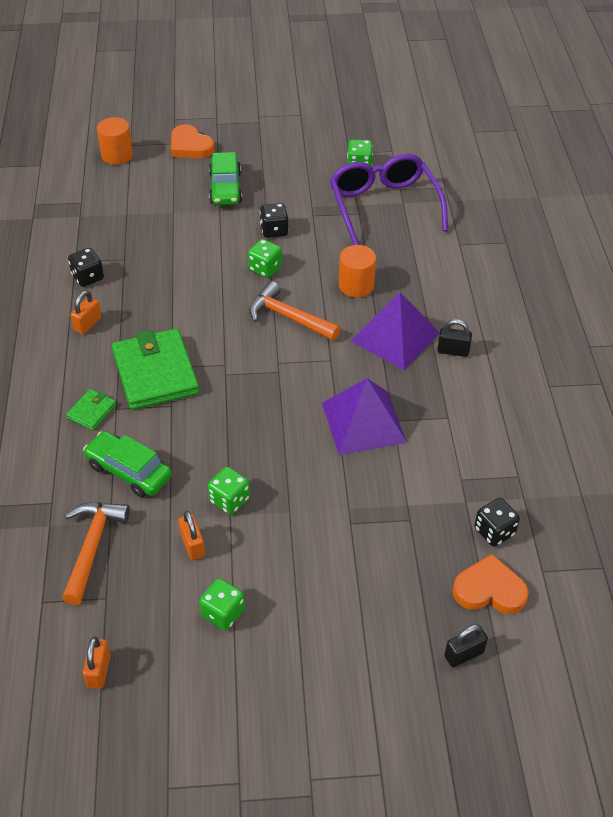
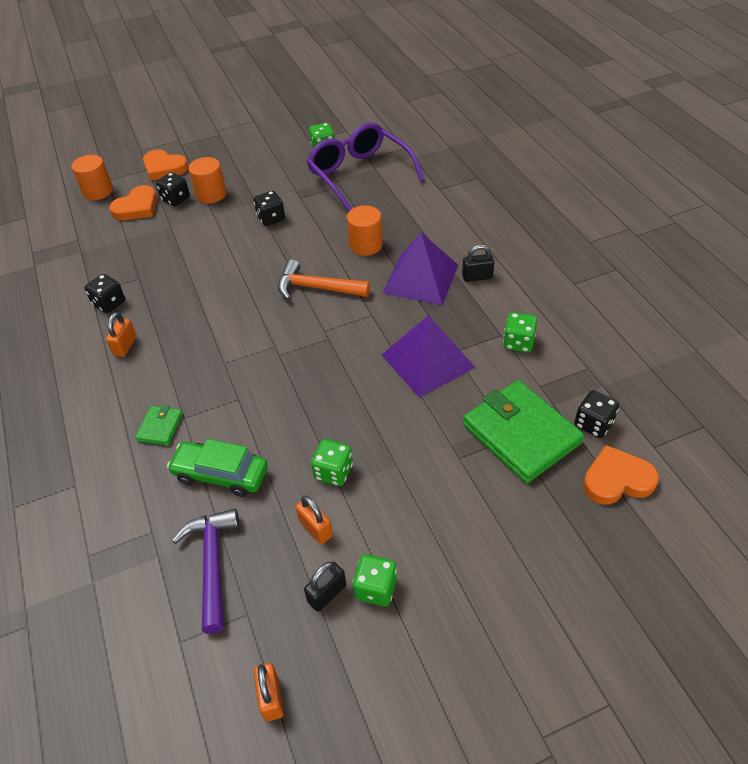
camera: 15 degrees left, 0 degrees up
orange hammer [62,502,130,605] -> purple hammer [172,509,239,634]
green wallet [112,328,199,410] -> green wallet moved to [463,380,584,483]
green car [209,152,242,205] -> orange cylinder [188,157,226,203]
green dice [248,239,282,278] -> green dice moved to [503,312,537,352]
black padlock [444,624,488,667] -> black padlock moved to [304,562,346,612]
none -> orange heart [109,185,157,221]
none -> black dice [156,172,190,206]

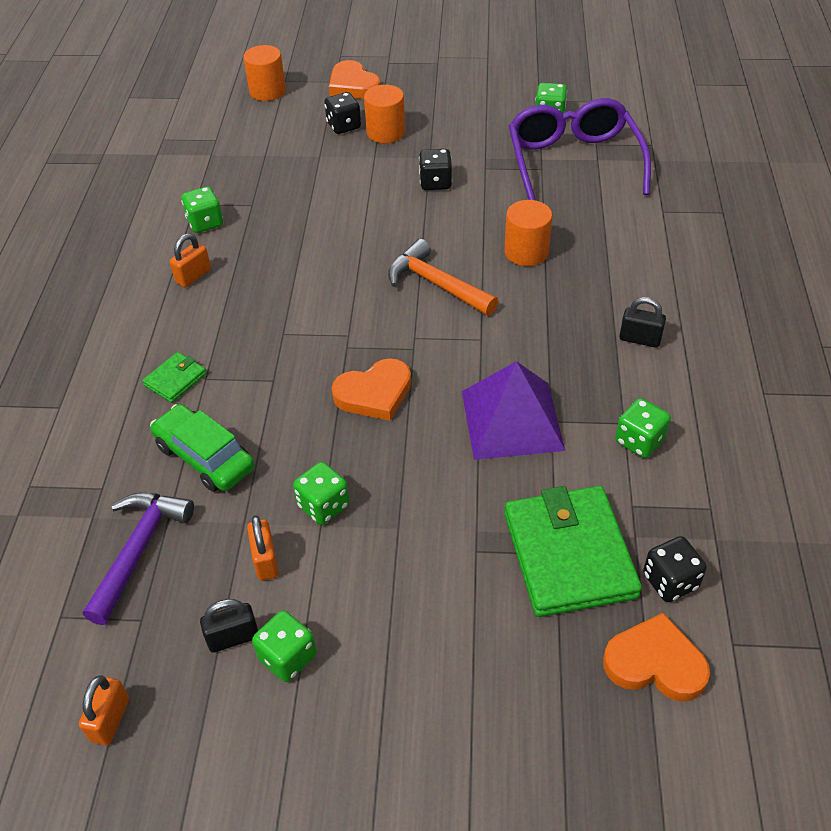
camera: 25 degrees right, 0 degrees up
black dice [84,274,125,313] -> green dice [181,187,223,233]
orange heart [109,185,157,221] -> orange heart moved to [332,358,411,421]
purple pyramid [383,233,458,305] -> none

